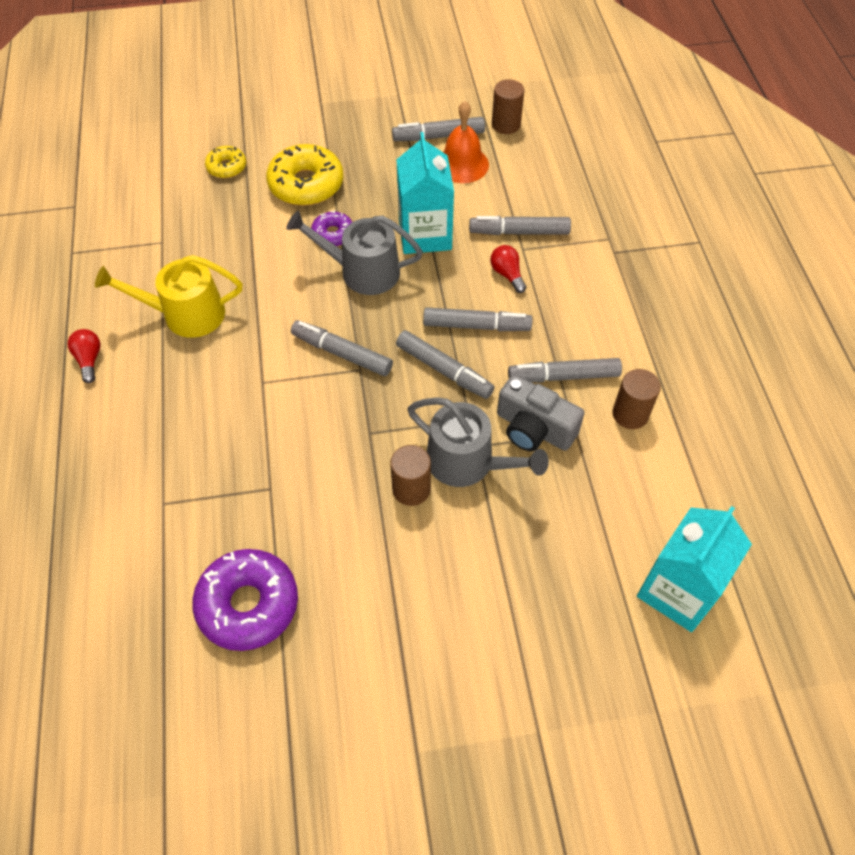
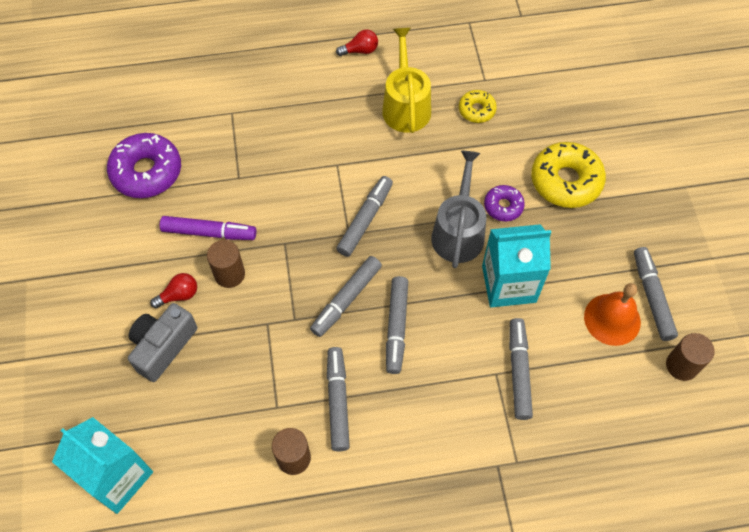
camera: 90 degrees right, 5 degrees up
yellow donut [205,146,246,178] -> yellow donut moved to [459,90,497,123]
grey watering can [408,397,549,487] -> none
red light bulb [490,245,526,293] -> red light bulb moved to [150,273,197,308]
grey camera [497,374,585,451] -> grey camera moved to [128,303,197,382]
none -> purple marker [160,216,256,240]

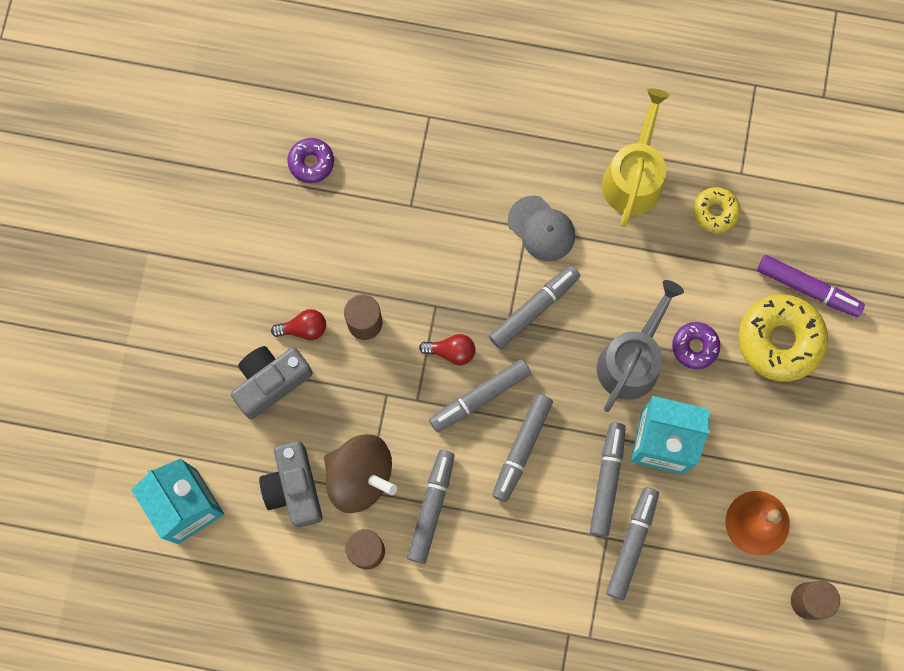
camera: 20 degrees right, 15 degrees up
purple donut [107,133,181,198] -> purple donut [288,138,334,183], size x0.54
purple marker [160,216,256,240] -> purple marker moved to [757,255,865,317]
red light bulb [336,30,378,56] -> red light bulb moved to [419,334,475,365]
grey marker [634,247,678,341] -> grey marker moved to [590,422,626,537]
none -> grey camera [259,441,322,527]
none -> brown spinning top [324,434,397,513]
none -> grey cap [508,195,575,261]

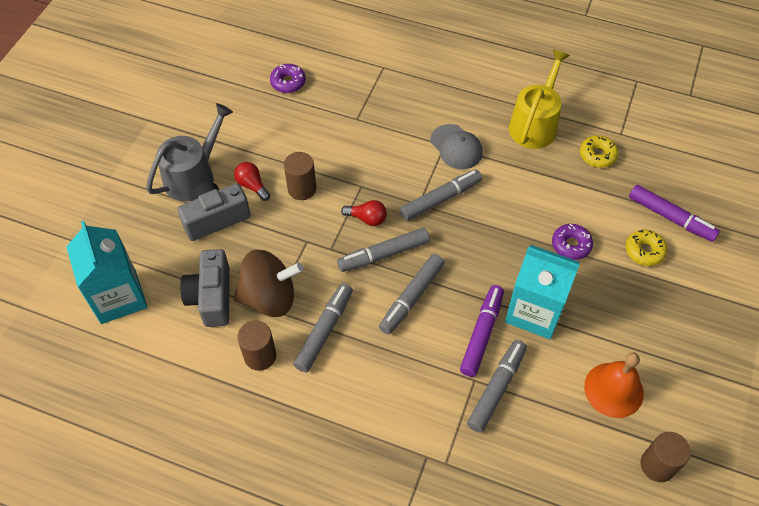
camera: 10 degrees right, 20 degrees down
red light bulb [271,309,326,340] -> red light bulb turned 135 degrees counterclockwise [234,162,270,201]
brown spinning top [324,434,397,513] -> brown spinning top turned 45 degrees counterclockwise [234,250,303,317]
grey marker [590,422,626,537] -> purple marker [460,285,504,377]
grey watering can [597,280,684,412] -> grey watering can moved to [146,103,233,202]
yellow donut [739,294,828,382] -> yellow donut [626,230,667,266], size x0.54

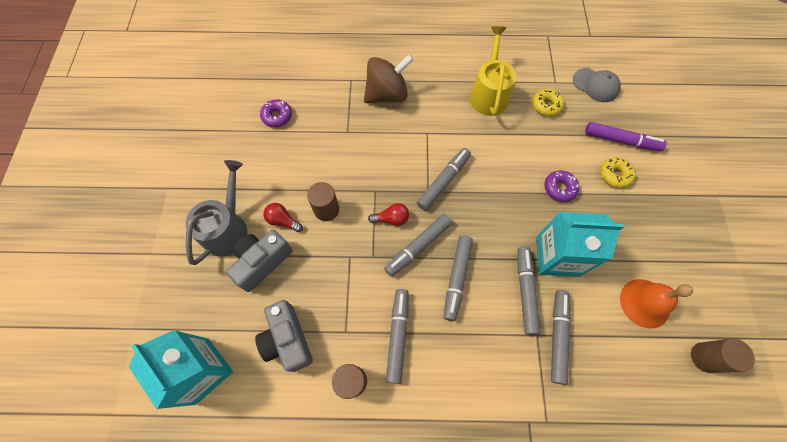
camera: 20 degrees left, 10 degrees up
brown spinning top [234,250,303,317] -> brown spinning top moved to [364,54,414,103]
grey cap [430,124,483,169] -> grey cap moved to [573,68,621,102]
purple marker [460,285,504,377] -> grey marker [518,246,541,335]

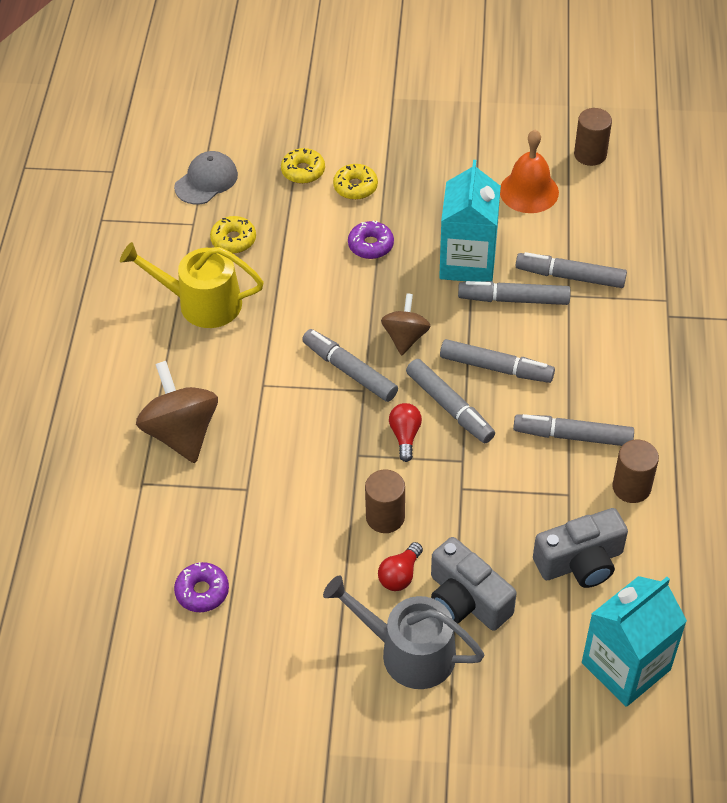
camera: 85 degrees left, 15 degrees down
purple marker [585,122,667,151] -> yellow donut [281,148,325,184]
none -> brown spinning top [381,293,431,355]

